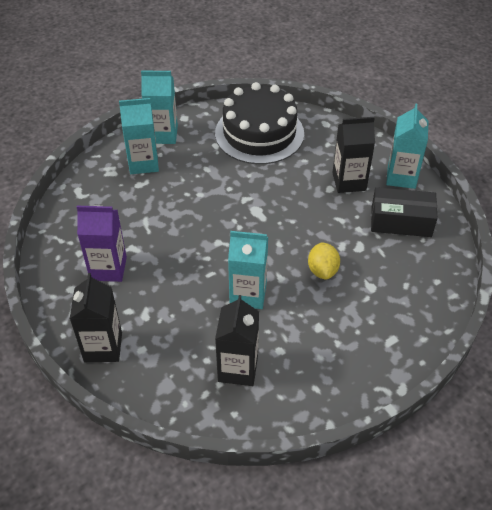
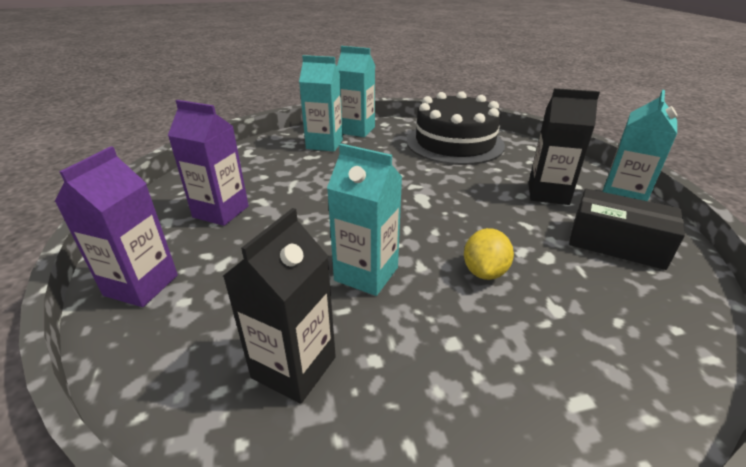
camera: 20 degrees right, 15 degrees down
black carton [70,273,122,362] -> purple carton [54,146,178,307]

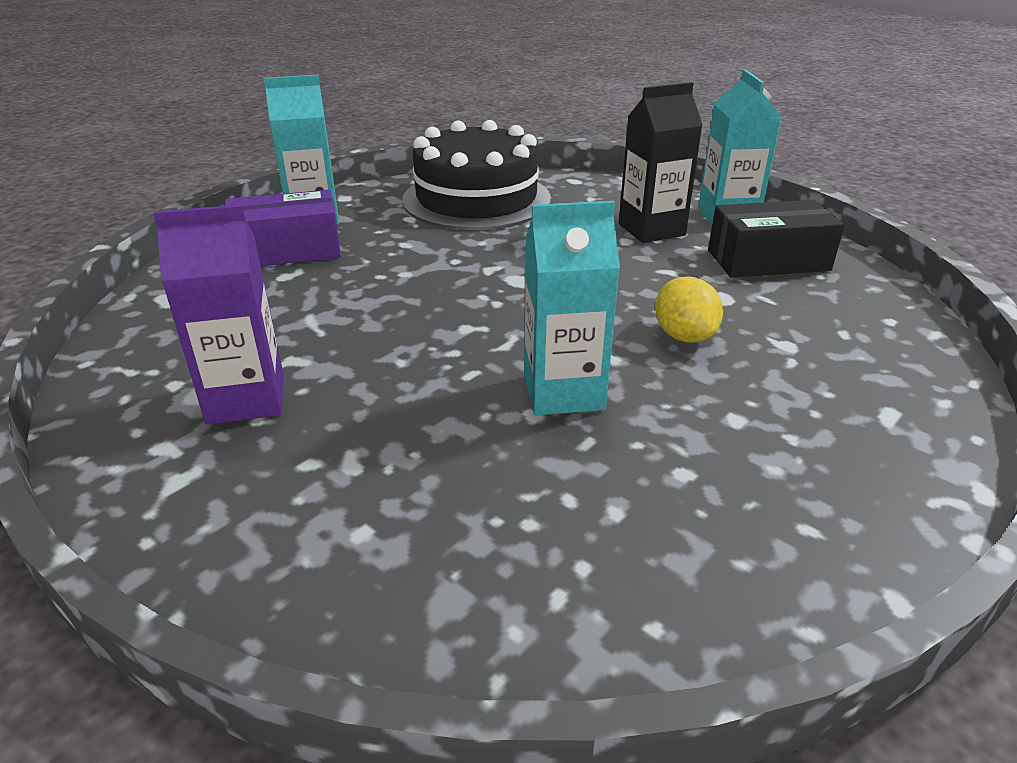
camera: 35 degrees left, 0 degrees up
purple carton [54,146,178,307] -> none
black carton [223,208,336,404] -> none
turquoise carton [299,55,343,152] -> purple box [225,190,341,266]

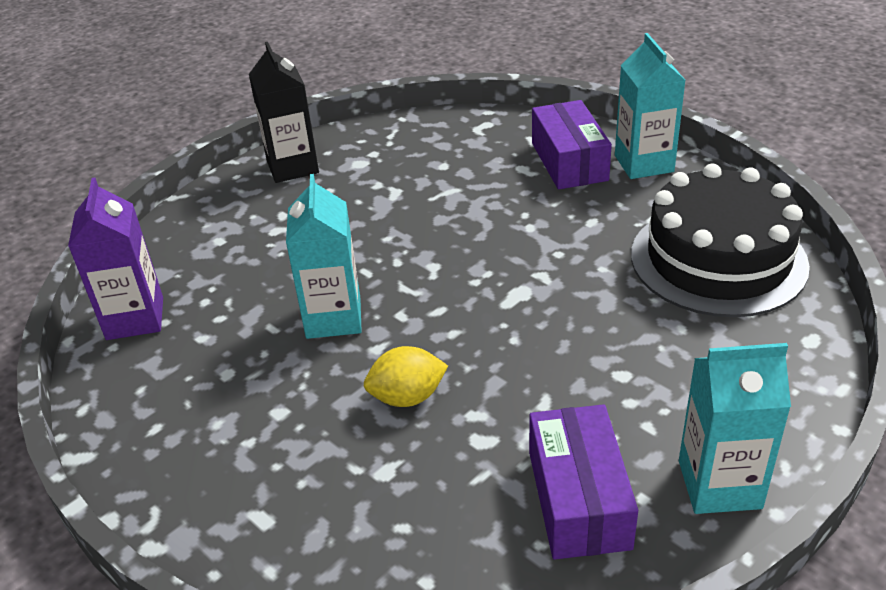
camera: 95 degrees right, 5 degrees up
purple carton [153,205,284,425] -> purple carton moved to [68,177,163,340]
black carton [619,82,703,243] -> black carton moved to [249,42,319,183]
black box [708,200,845,278] -> purple box [529,404,638,560]

